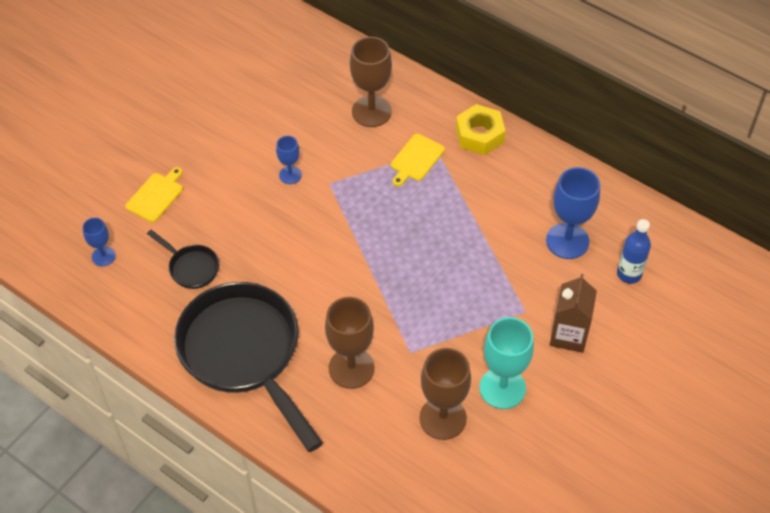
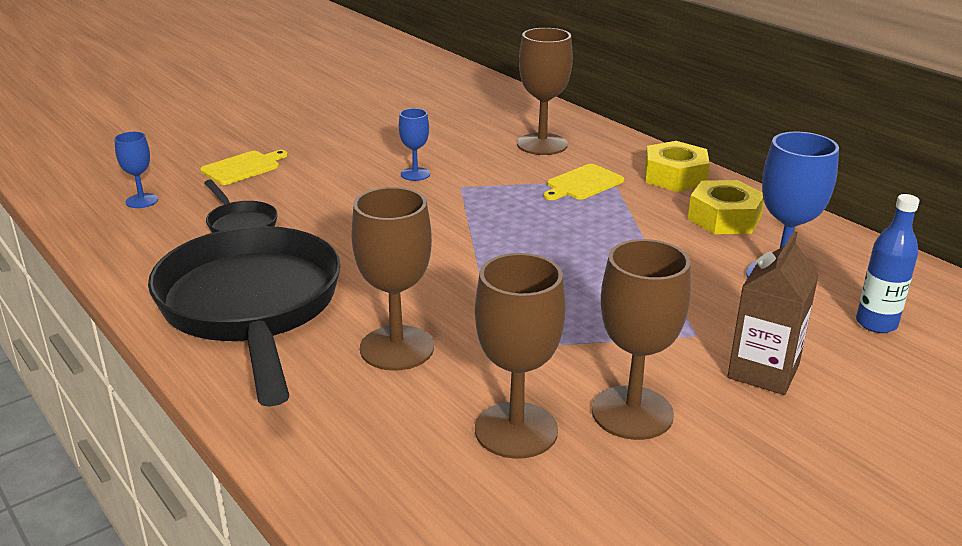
camera: 15 degrees right, 25 degrees down
turquoise goblet [479,317,534,409] -> brown goblet [592,239,691,440]
none -> yellow nut [688,180,764,234]

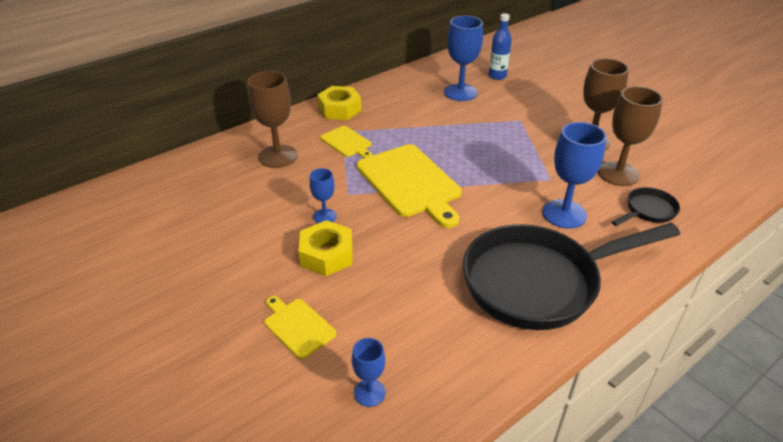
camera: 90 degrees left, 10 degrees up
black pan [204,180,278,233] -> black pan moved to [612,187,680,226]
brown goblet [351,187,434,371] -> blue goblet [543,122,607,229]
yellow nut [688,180,764,234] -> yellow nut moved to [298,220,352,276]
brown carton [727,231,819,395] -> none
none -> yellow cutting board [357,144,462,228]

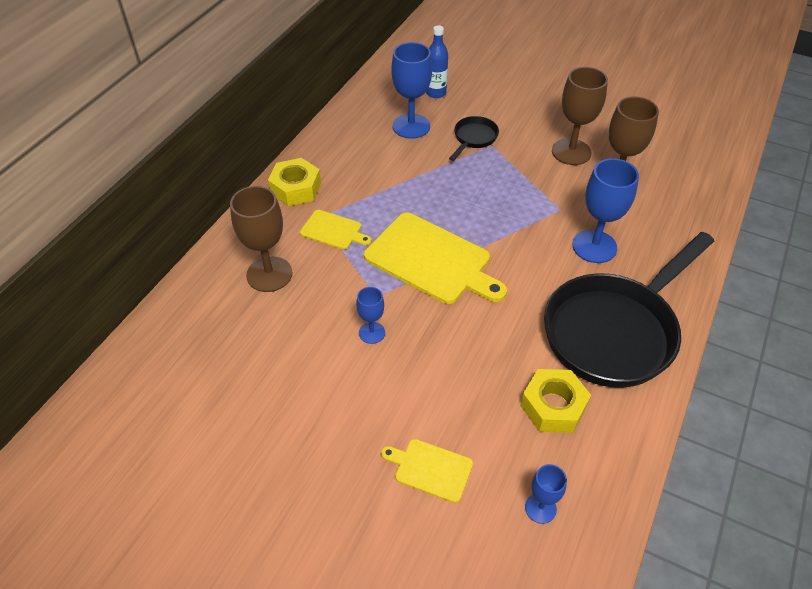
camera: 25 degrees left, 10 degrees up
yellow nut [298,220,352,276] -> yellow nut moved to [520,369,591,433]
black pan [612,187,680,226] -> black pan moved to [449,116,499,161]

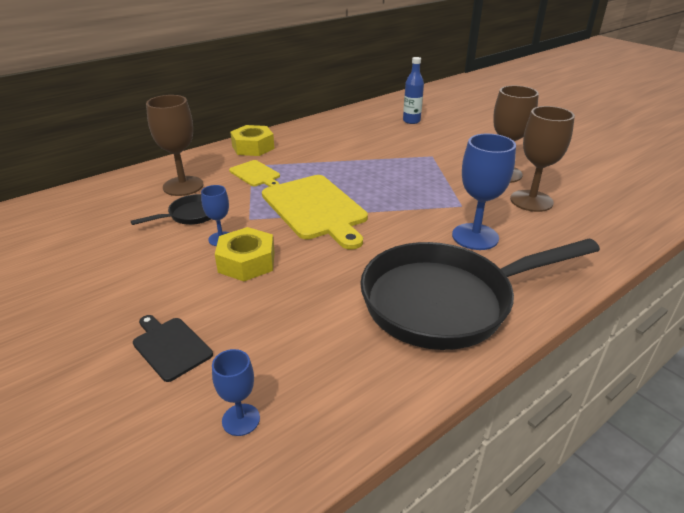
camera: 25 degrees right, 15 degrees down
yellow cutting board [381,439,473,503] -> black cutting board [133,315,213,382]
blue goblet [392,42,432,139] -> none
black pan [449,116,499,161] -> black pan moved to [131,194,211,225]
yellow nut [520,369,591,433] -> yellow nut moved to [215,227,275,281]

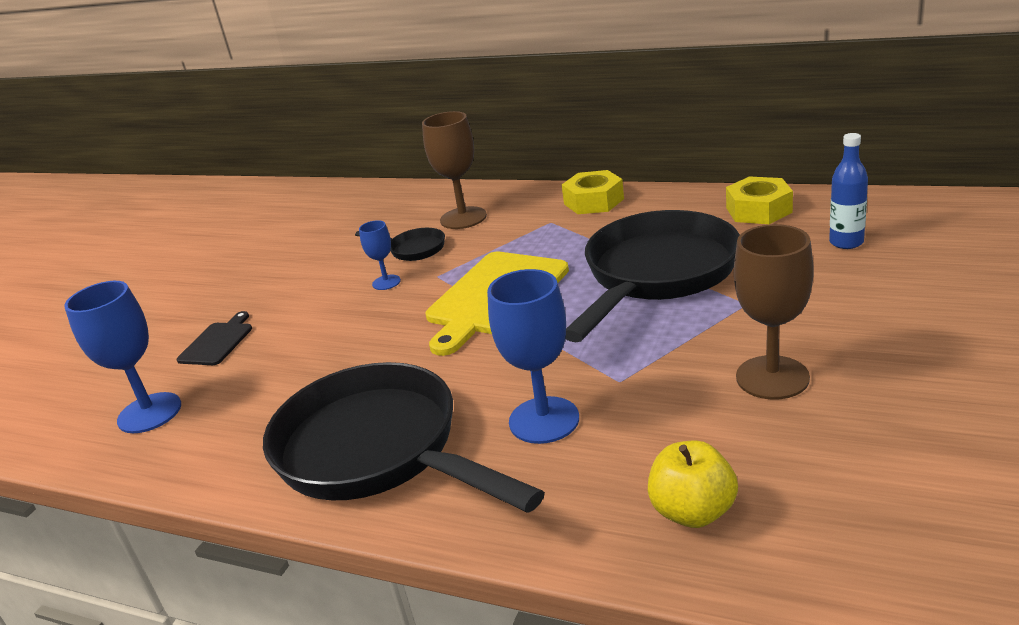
camera: 65 degrees right, 5 degrees down
blue goblet [212,349,260,436] -> blue goblet [64,281,181,433], size x1.84
yellow nut [215,227,275,281] -> yellow nut moved to [726,176,793,224]
yellow cutting board [229,160,280,187] -> none
brown goblet [510,106,575,212] -> none
none -> black pan [565,210,740,342]
none -> yellow apple [648,440,738,528]

